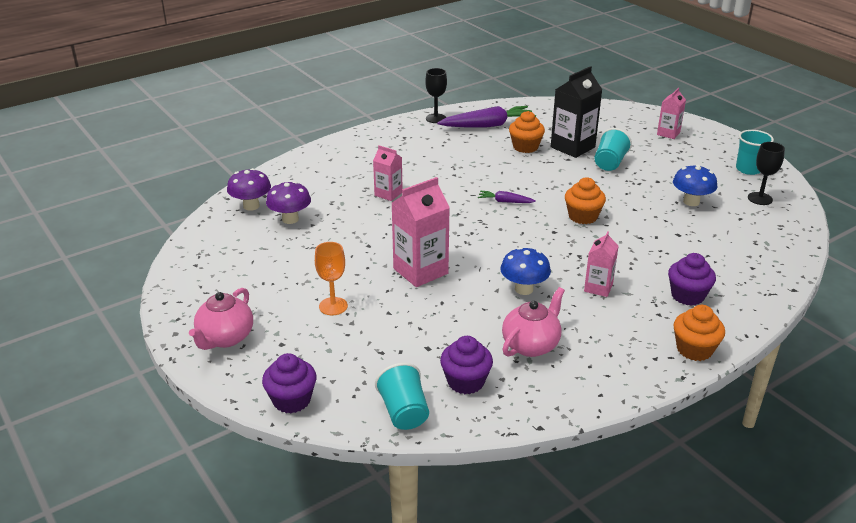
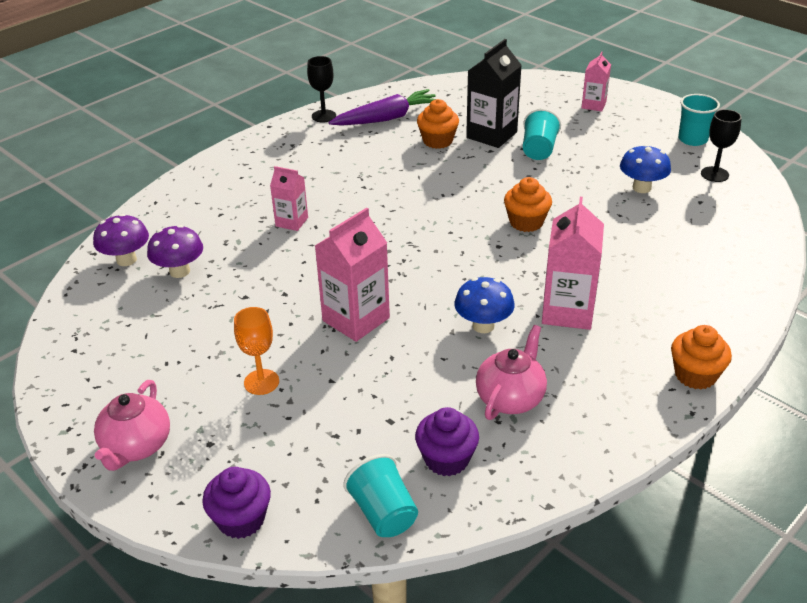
camera: 10 degrees left, 5 degrees up
purple carrot [478,191,536,203] -> none
pink carton [584,231,618,297] -> pink carton [542,197,604,330], size x1.71
purple cupcake [668,253,716,306] -> none

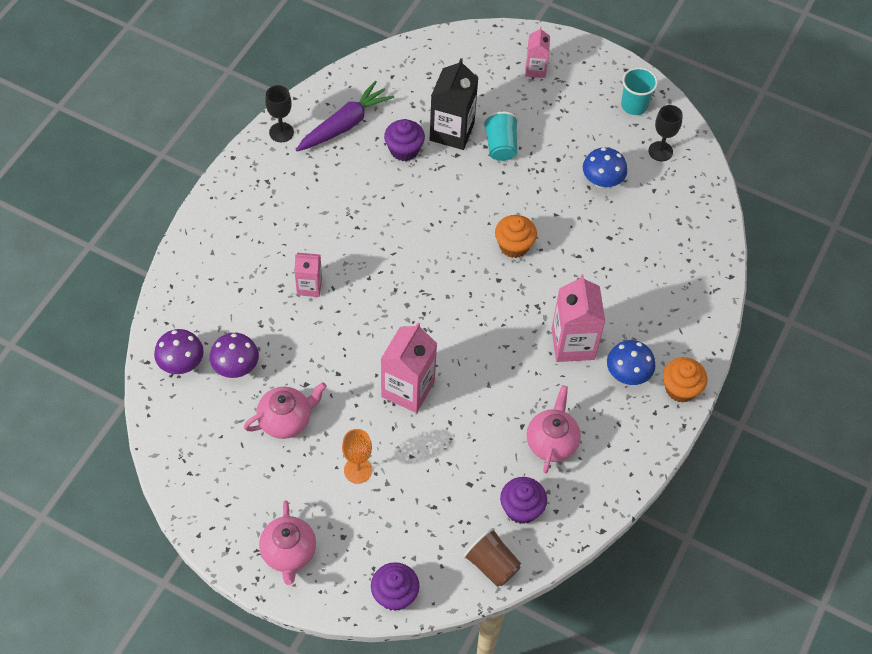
camera: 20 degrees left, 20 degrees up
turquoise cup [343,454,418,537] -> brown cup [463,528,521,587]
orange cupcake [417,99,459,149] -> purple cupcake [384,119,425,161]
blue mushroom [454,277,515,333] -> blue mushroom moved to [607,340,655,385]
none -> pink teapot [244,382,327,439]

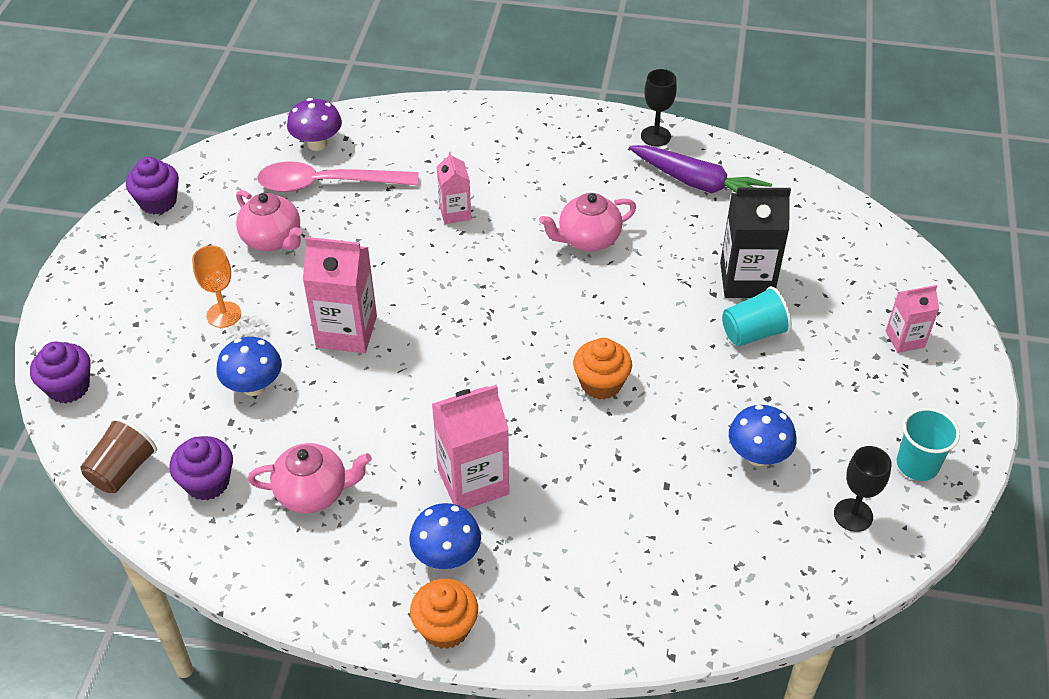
camera: 75 degrees right, 10 degrees down
purple mushroom [210,333,259,378] -> pink spoon [257,161,418,192]
pink teapot [259,500,316,585] -> pink teapot moved to [539,193,636,251]
purple cupcake [384,119,425,161] -> purple cupcake moved to [126,157,179,214]
none -> blue mushroom [217,337,282,396]

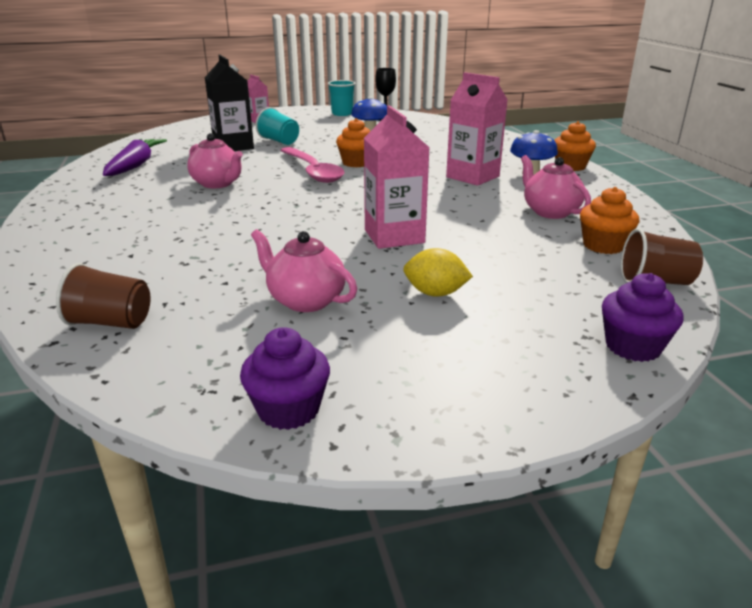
camera: 115 degrees left, 20 degrees down
purple cupcake [170,436,233,500] -> orange cupcake [580,187,640,254]
orange goblet [192,246,241,328] -> yellow lemon [403,248,473,297]
blue mushroom [217,337,282,396] -> none
pink teapot [236,190,302,251] -> pink teapot turned 75 degrees counterclockwise [251,229,357,312]
pink spoon [257,161,418,192] -> pink spoon moved to [280,147,345,183]
purple mushroom [287,98,342,151] -> brown cup [56,263,151,329]
pink carton [437,152,471,224] -> none
black goblet [641,69,677,147] -> none

